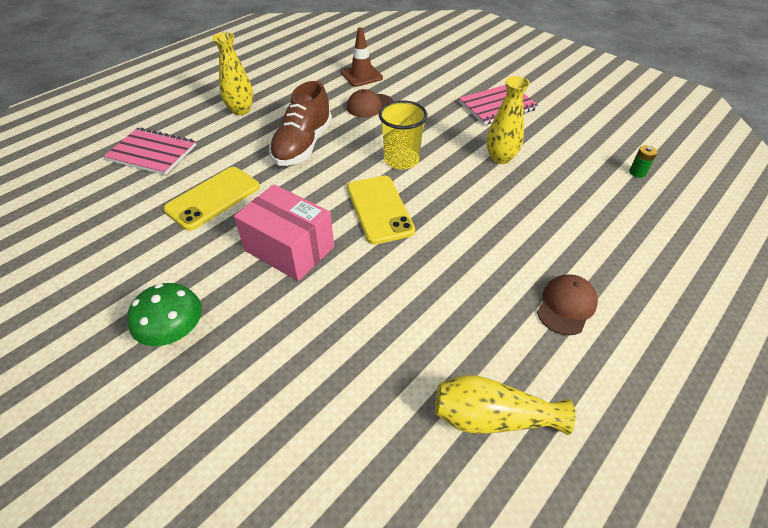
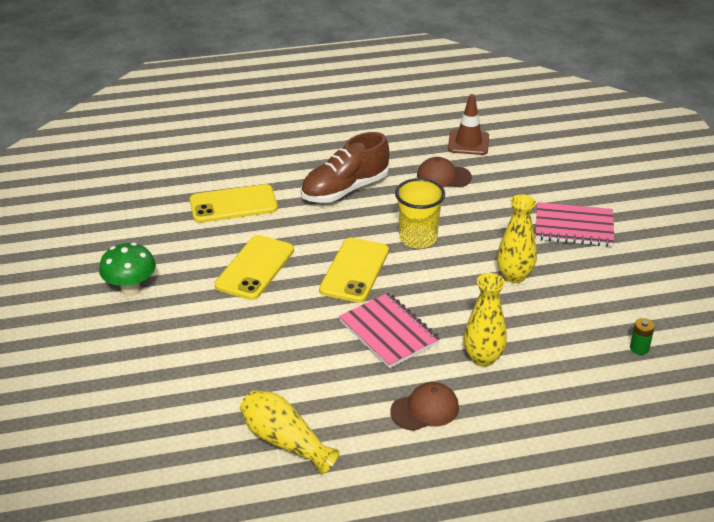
camera: 35 degrees right, 10 degrees down
pink notebook [103,127,196,175] -> pink notebook moved to [339,293,440,368]
yellow vase [212,32,254,115] -> yellow vase moved to [464,273,507,367]
pink box [234,184,334,281] -> yellow phone [215,235,294,300]

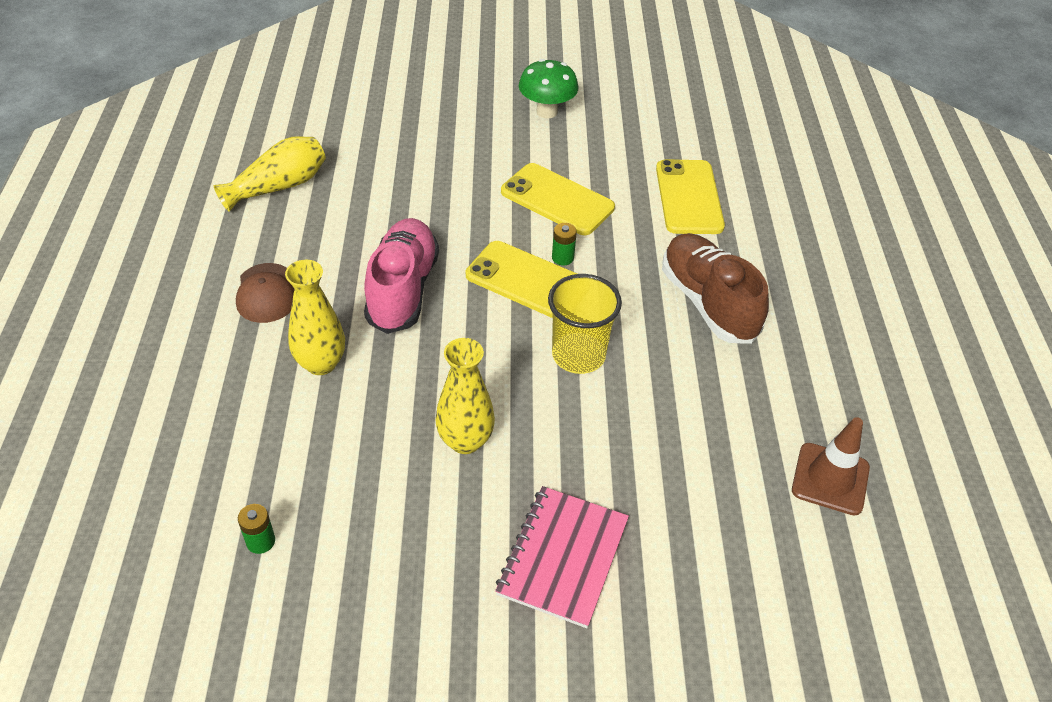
camera: 100 degrees right, 10 degrees up
pink notebook [339,293,440,368] -> pink shoe [364,218,439,334]
brown cap [417,157,472,187] -> none
none -> green battery [552,223,577,265]

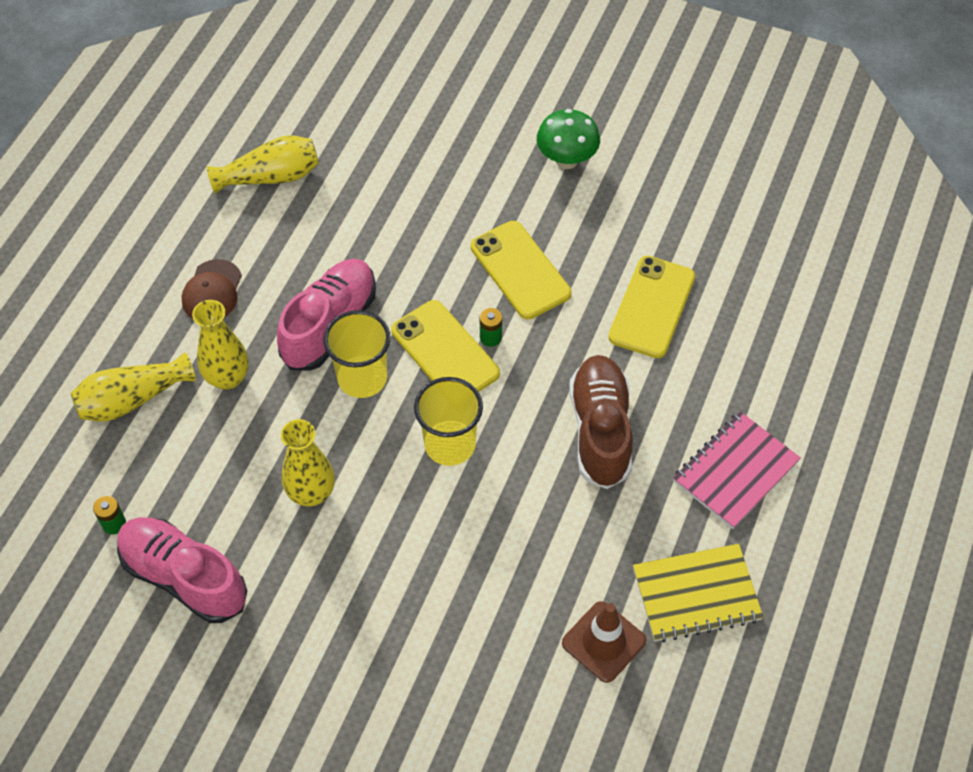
camera: 25 degrees right, 10 degrees up
pink notebook [495,486,629,628] -> pink notebook moved to [673,411,801,529]
none -> yellow vase [71,352,196,422]
none -> pink shoe [117,517,247,623]
none -> yellow cup [323,310,391,398]
none -> yellow notebook [633,544,763,642]

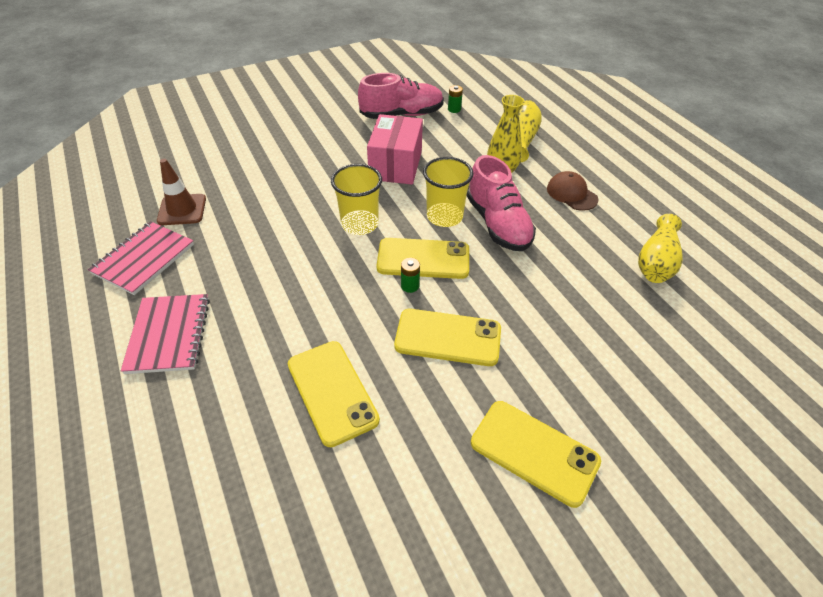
camera: 130 degrees right, 10 degrees down
yellow vase [281,419,335,506] -> pink box [367,114,423,185]
green mushroom [537,109,600,169] -> yellow phone [471,401,601,508]
brown shoe [570,355,633,489] -> none
yellow notebook [633,544,763,642] -> pink notebook [88,221,194,295]

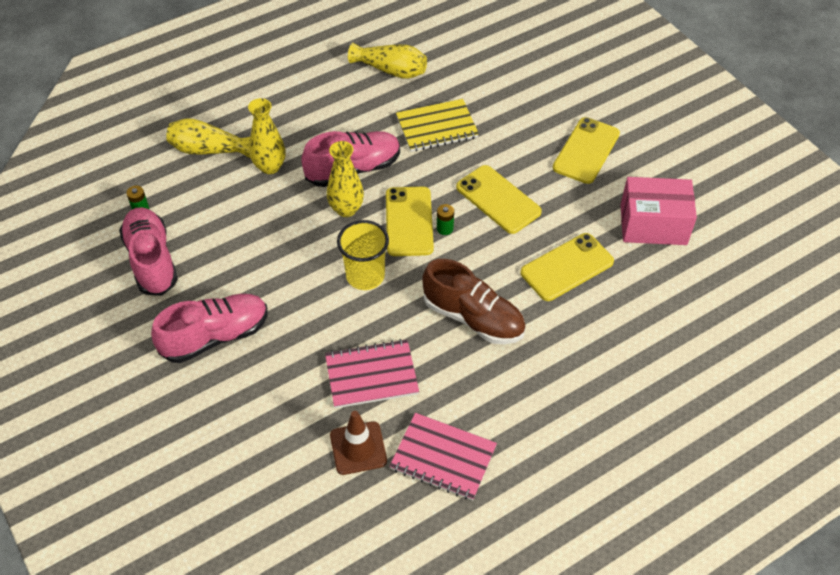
camera: 95 degrees left, 5 degrees up
pink notebook [121,294,210,374] -> pink notebook moved to [325,339,419,408]
pink box [367,114,423,185] -> pink box moved to [620,177,697,245]
yellow phone [394,309,501,366] -> yellow phone turned 45 degrees counterclockwise [456,165,542,234]
yellow cup [423,157,474,227] -> yellow vase [327,141,364,217]
brown cap [547,171,598,211] -> none
none -> pink shoe [151,294,268,363]
none -> yellow notebook [396,99,479,152]
none -> brown shoe [422,259,526,344]

